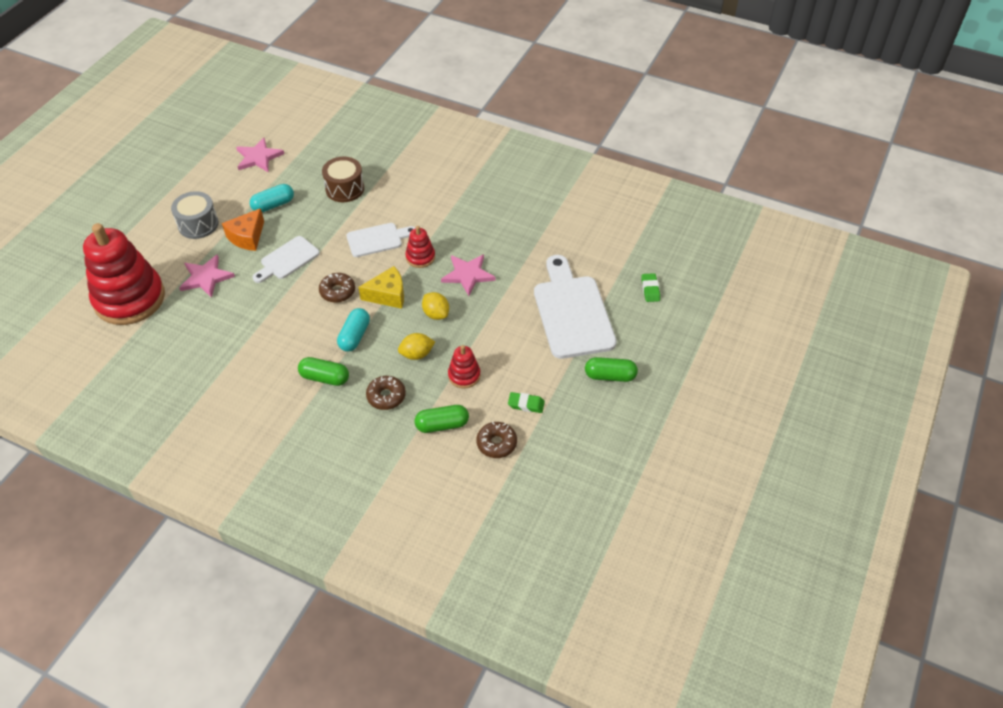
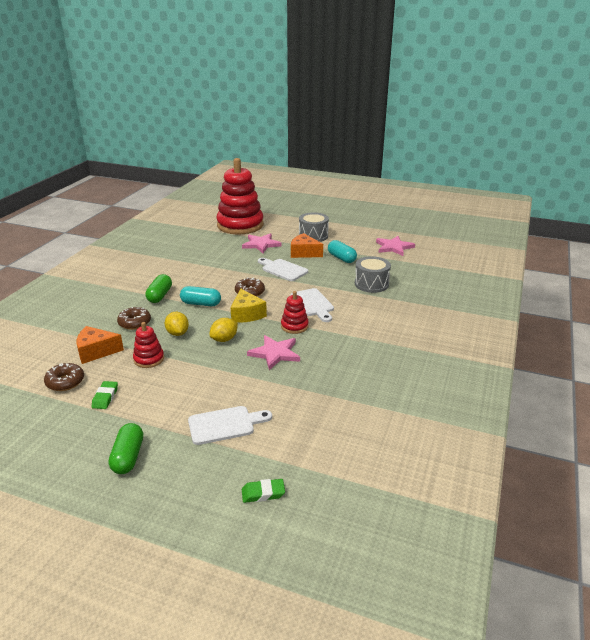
camera: 85 degrees right, 20 degrees down
brown drum [322,157,364,202] -> grey drum [355,256,391,293]
green capsule [415,405,469,433] -> orange cheese [77,326,124,364]
white cutting board [534,255,617,359] -> white cutting board [188,406,272,445], size x0.56

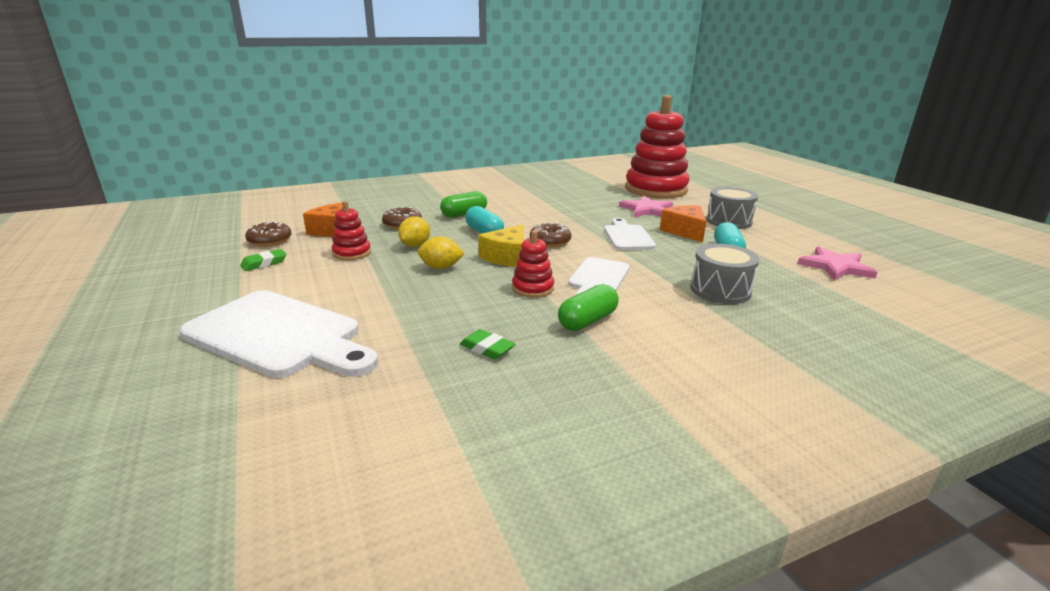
camera: 45 degrees right, 5 degrees down
green capsule [109,423,143,474] -> green capsule moved to [558,284,619,331]
white cutting board [188,406,272,445] -> white cutting board [180,290,378,378], size x1.78
green eraser [242,479,285,503] -> green eraser moved to [460,329,515,359]
pink star [247,335,300,370] -> none

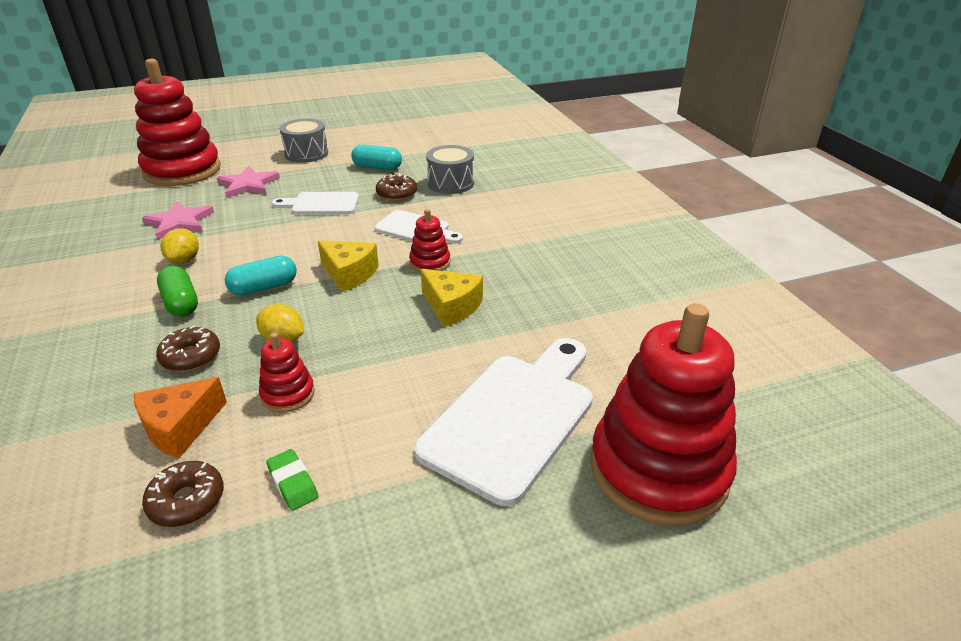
camera: 85 degrees left, 10 degrees up
yellow lemon [418,236,465,269] -> yellow lemon moved to [161,228,199,264]
green eraser [460,329,515,359] -> none
brown donut [530,222,571,247] -> brown donut moved to [376,174,417,201]
green capsule [558,284,619,331] -> none
orange cheese [660,205,706,242] -> none
pink star [798,246,878,281] -> pink star moved to [142,201,214,240]
none -> yellow cheese [421,269,483,327]
none -> red stacking toy [590,303,737,525]

